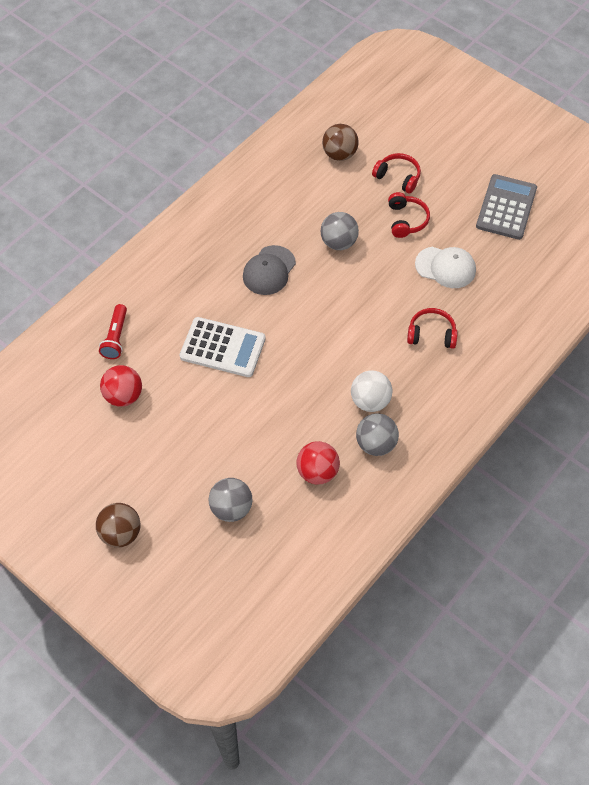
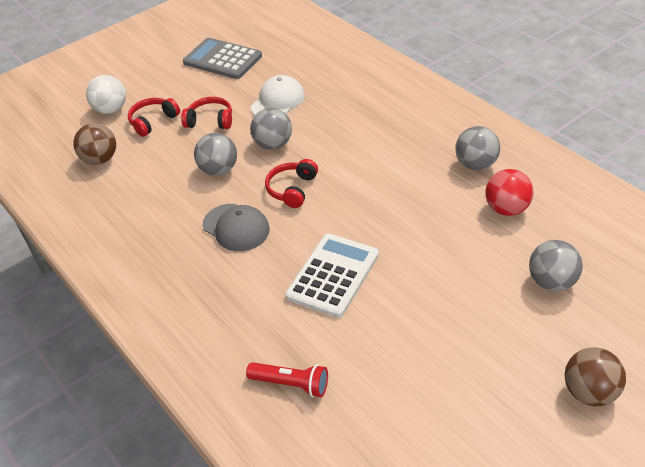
camera: 75 degrees left, 15 degrees down
red ball [100,365,142,407] -> none
white ball [351,370,393,412] -> white ball moved to [86,75,126,114]
red headphones [407,308,458,349] -> red headphones moved to [265,159,318,208]
none -> grey ball [250,108,292,150]

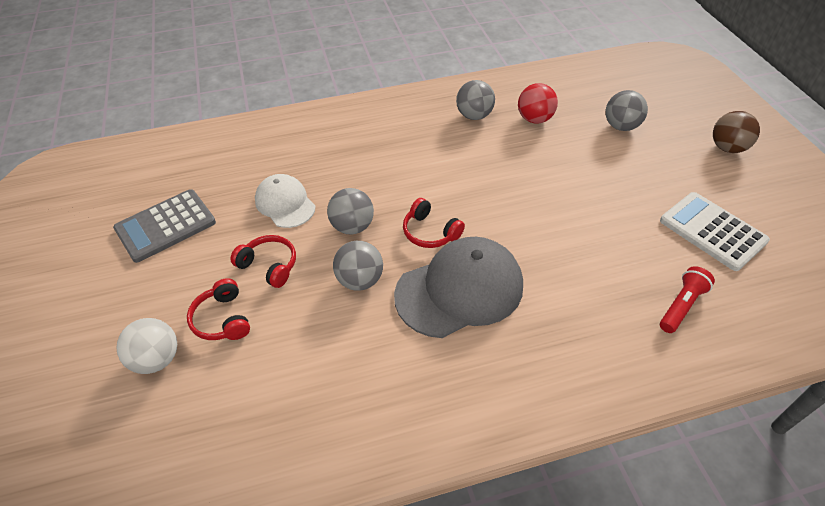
camera: 70 degrees left, 5 degrees up
brown ball [73,123,116,165] -> none
red headphones [181,97,232,129] -> red headphones turned 90 degrees clockwise [230,235,296,288]
grey cap [202,204,270,251] -> grey cap [394,237,523,338], size x1.67
white calculator [285,234,379,318] -> white calculator moved to [660,192,770,271]

